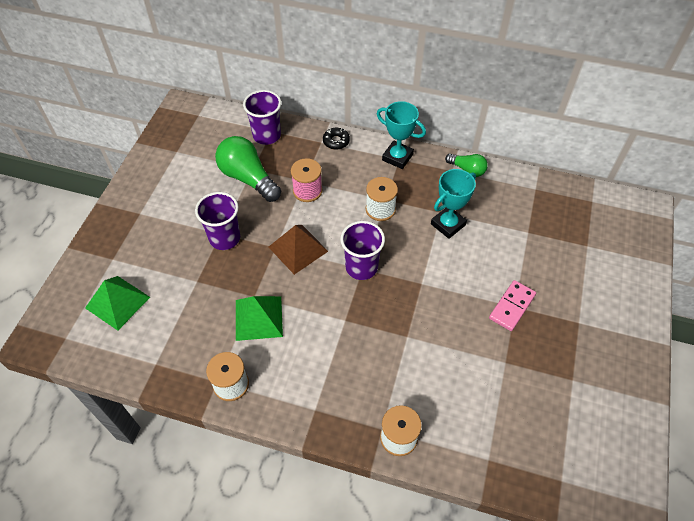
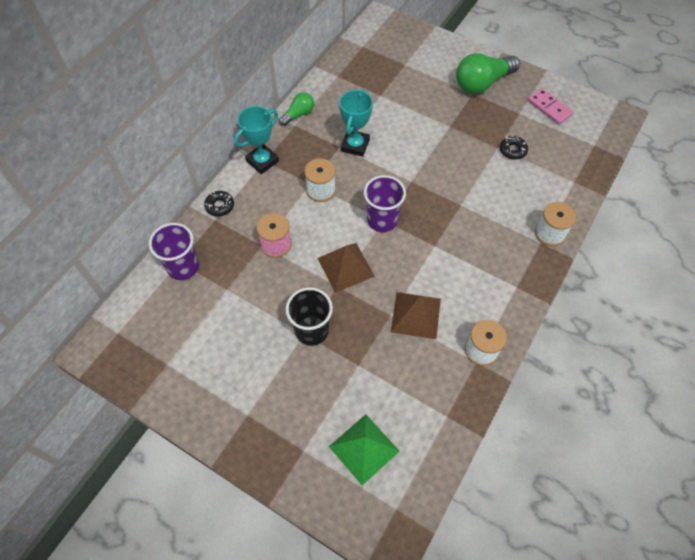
camera: 75 degrees left, 5 degrees up
purple cup [195,192,240,250] -> black cup [286,287,333,346]
green light bulb [215,136,281,202] -> green light bulb moved to [456,53,520,94]
green pyramid [236,296,283,341] -> brown pyramid [391,292,441,339]
turquoise trophy [431,169,476,239] -> turquoise trophy turned 45 degrees clockwise [339,89,373,157]
pink domino [489,280,536,331] -> pink domino moved to [527,88,574,125]
none -> black donut [500,136,528,160]

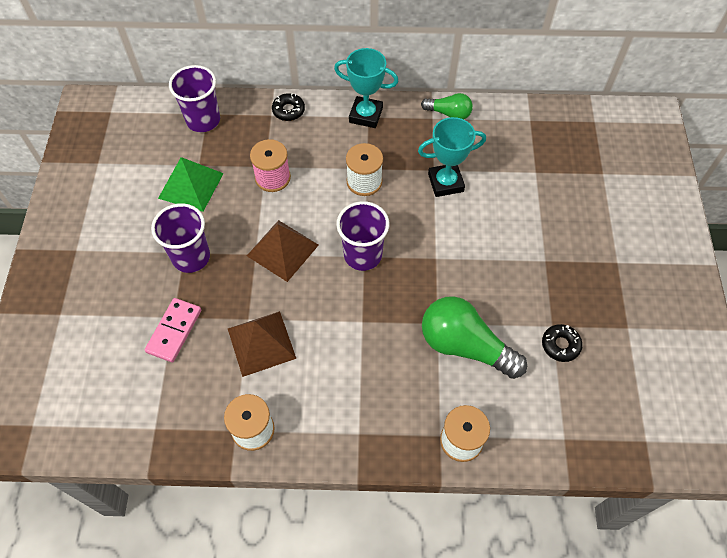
camera: 60 degrees right, 0 degrees up
black cup [286,287,333,346] -> purple cup [151,203,210,273]
green pyramid [329,414,399,486] -> green pyramid moved to [158,157,224,212]
green light bulb [456,53,520,94] -> green light bulb moved to [422,296,527,379]
pink domino [527,88,574,125] -> pink domino moved to [145,298,201,363]

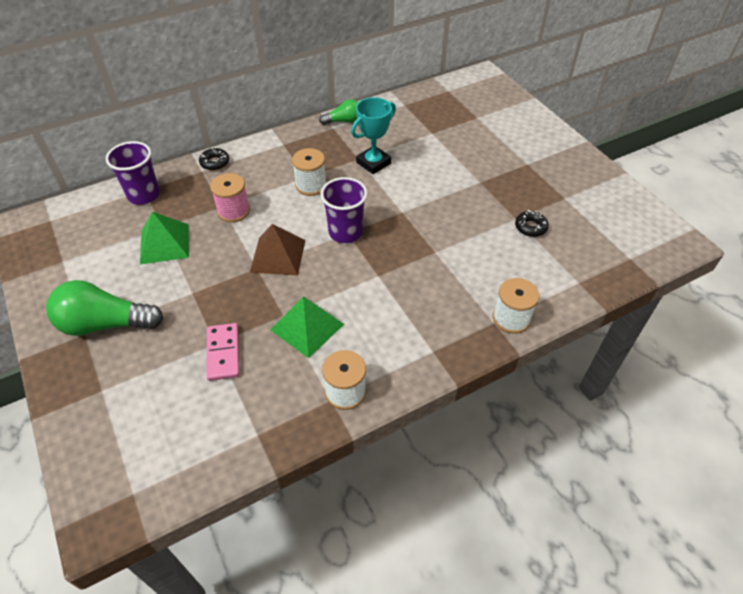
camera: 30 degrees left, 10 degrees down
purple cup [151,203,210,273] -> none
brown pyramid [228,311,296,377] -> green pyramid [271,297,344,358]
turquoise trophy [334,48,399,128] -> none
green light bulb [422,296,527,379] -> green light bulb moved to [46,280,163,336]

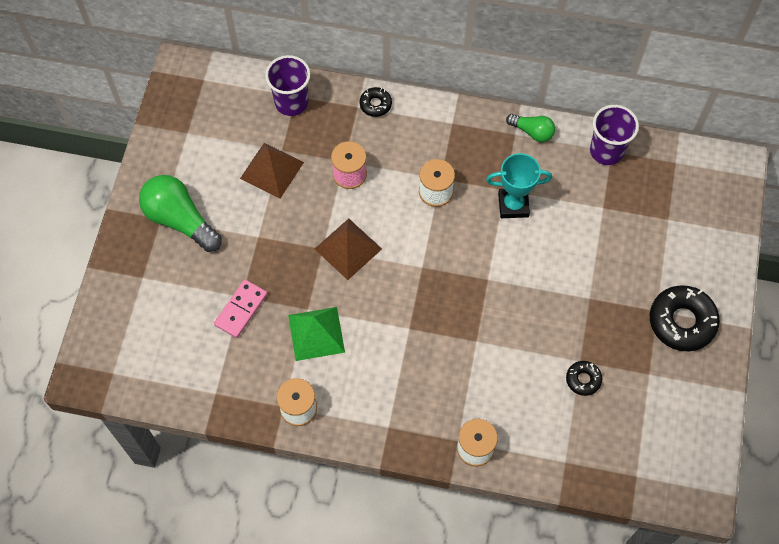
camera: 40 degrees right, 15 degrees up
green pyramid [140,212,189,265] -> brown pyramid [240,143,304,199]
purple cup [320,177,368,243] -> purple cup moved to [590,105,639,165]
none -> black donut [650,285,720,351]

